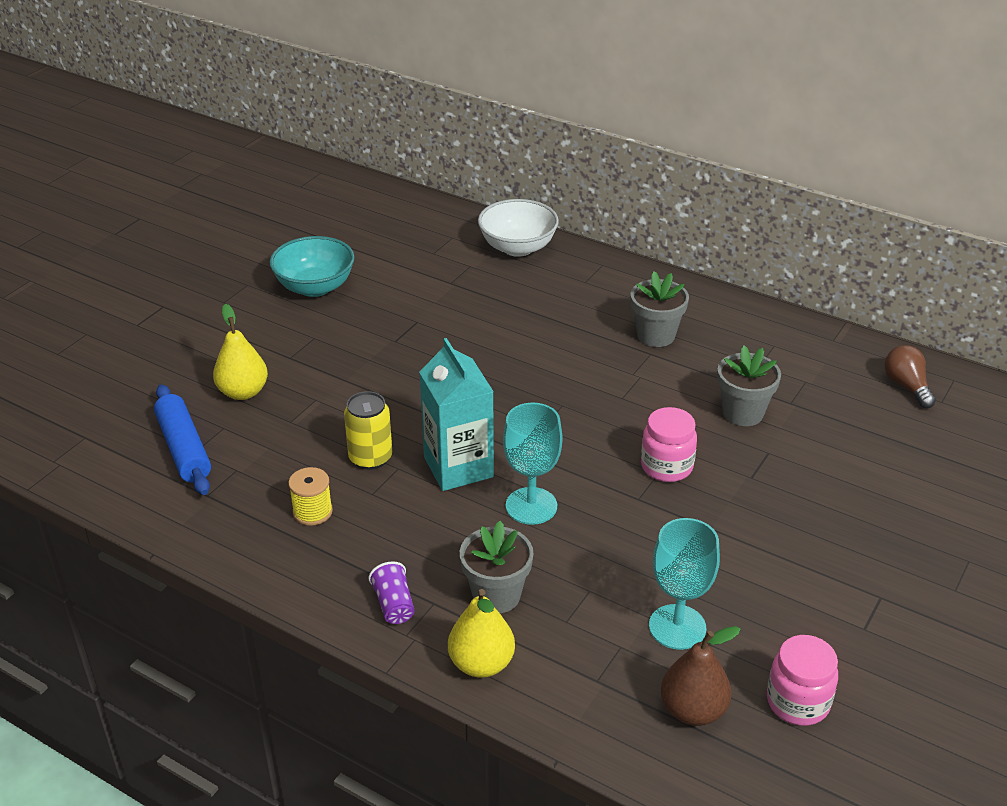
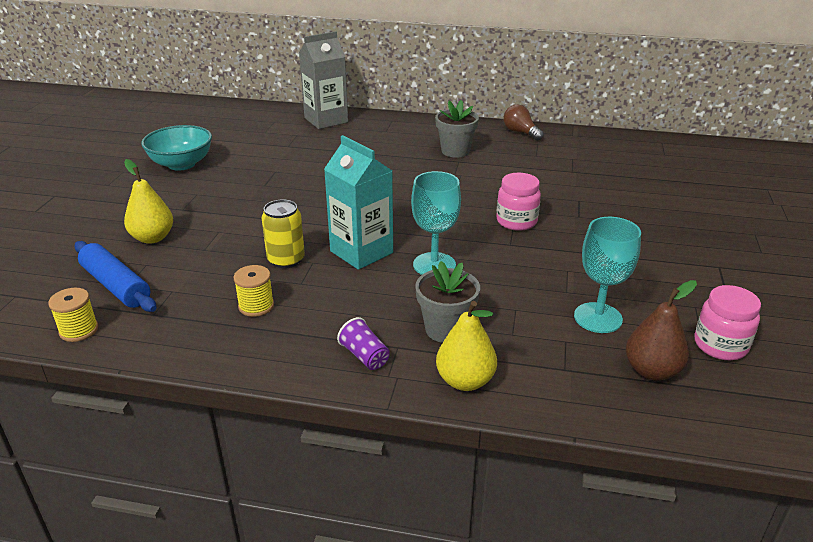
camera: 20 degrees left, 5 degrees down
white bowl [478,199,559,257] -> grey carton [299,31,348,129]
grey flower pot [717,345,781,426] -> none
brown light bulb [885,345,936,408] -> brown light bulb moved to [503,105,544,141]
none -> yellow spool [48,288,98,342]

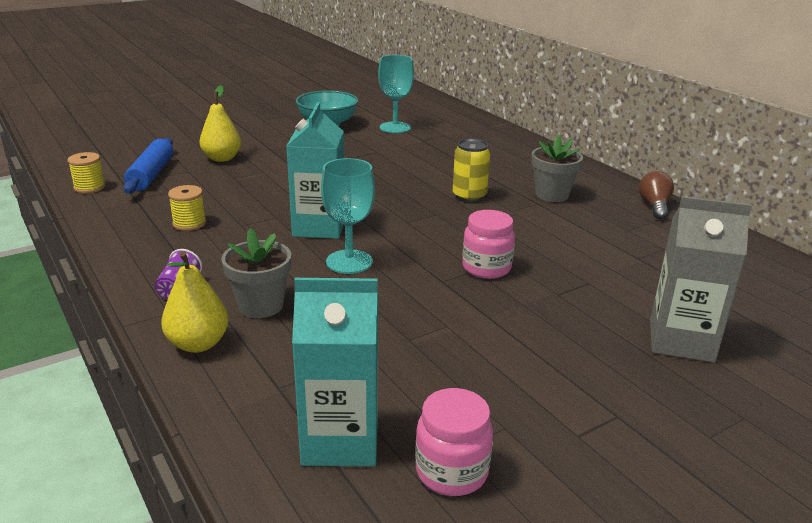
camera: 45 degrees right, 5 degrees down
yellow can [262,199,305,269] -> yellow can moved to [453,139,490,202]
grey carton [299,31,348,129] -> grey carton moved to [650,196,752,363]
turquoise goblet [574,217,641,333] -> turquoise goblet moved to [378,55,414,133]
brown pear [626,280,697,381] -> turquoise carton [292,278,378,466]

